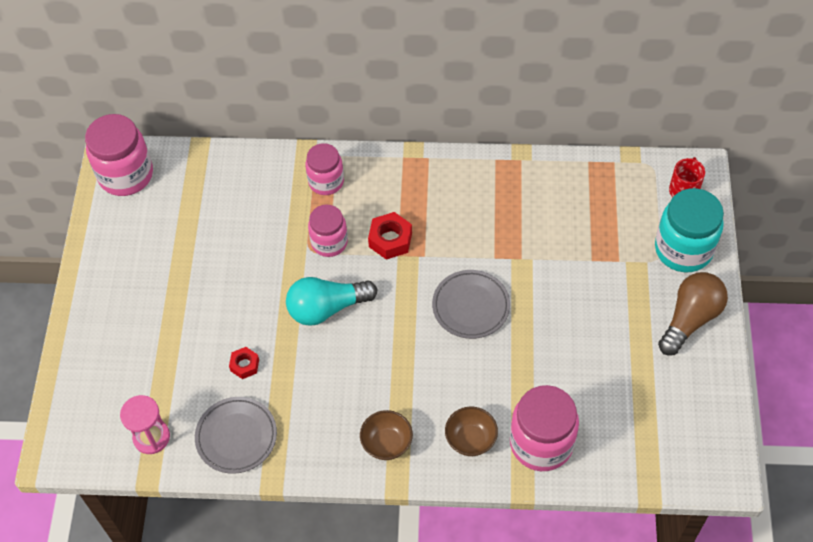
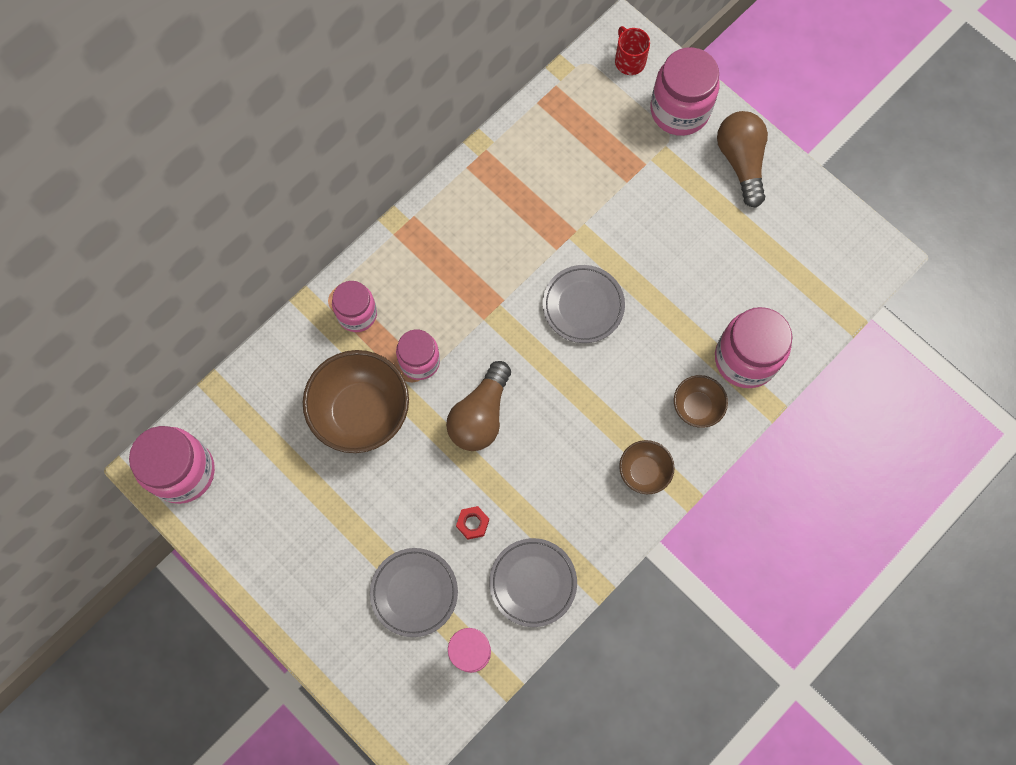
camera: 50 degrees left, 15 degrees up
turquoise light bulb [286,277,377,326] -> brown light bulb [446,361,511,451]
red nut [368,212,412,260] -> none
turquoise jar [655,188,724,272] -> pink jar [650,47,720,136]
none -> brown bowl [303,350,409,453]
none -> grey plate [370,548,458,637]

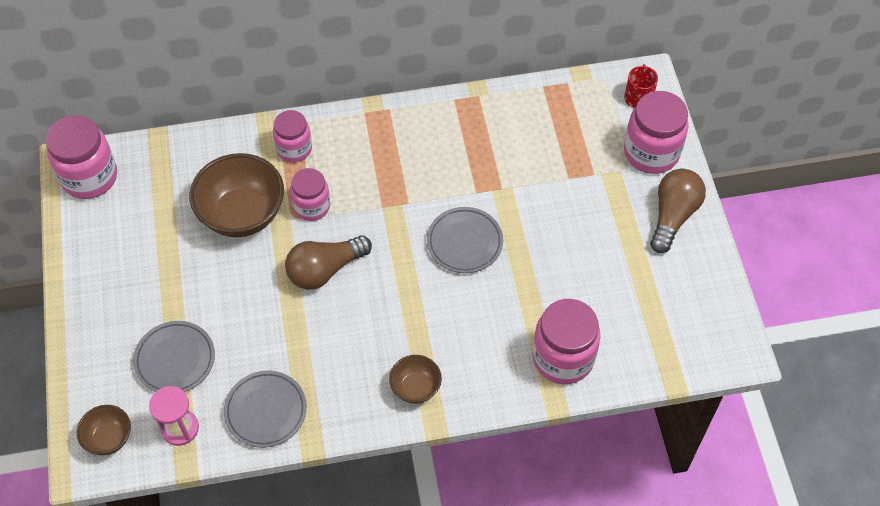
camera: 35 degrees right, 15 degrees down
red nut [456,506,489,540] -> none
brown bowl [674,375,728,428] -> brown bowl moved to [77,405,131,455]

